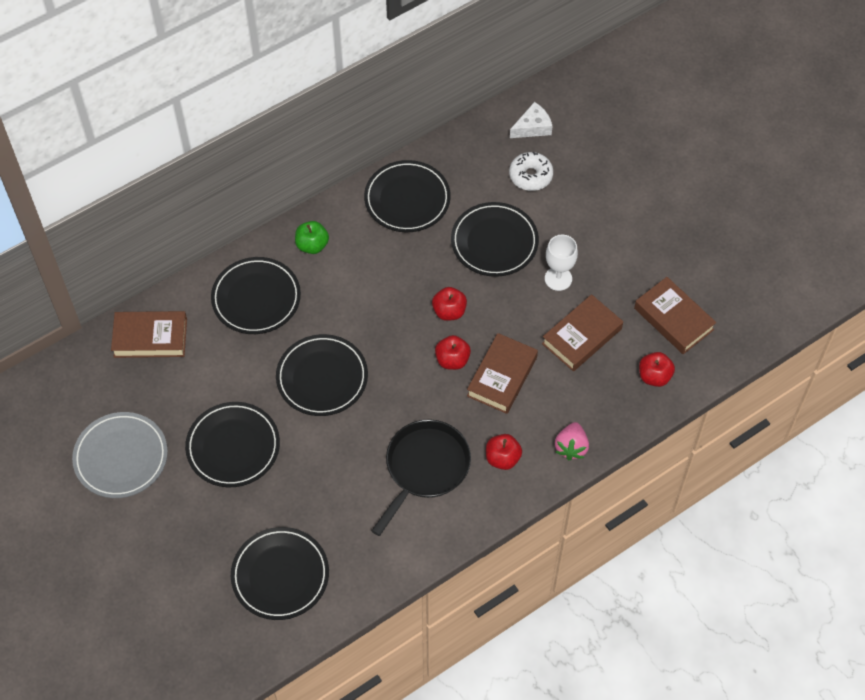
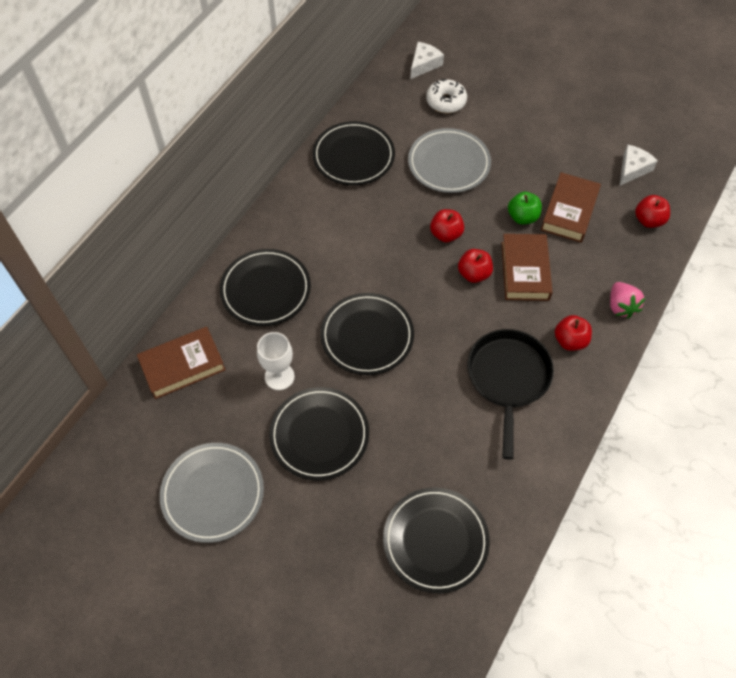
camera: 25 degrees left, 0 degrees up
green apple [295,221,329,254] -> green apple moved to [508,192,542,224]
black plate [451,202,539,277] -> grey plate [408,128,491,193]
white goblet [545,234,578,291] -> white goblet moved to [257,332,295,390]
brown book [634,277,716,354] -> white cheese [620,144,658,185]

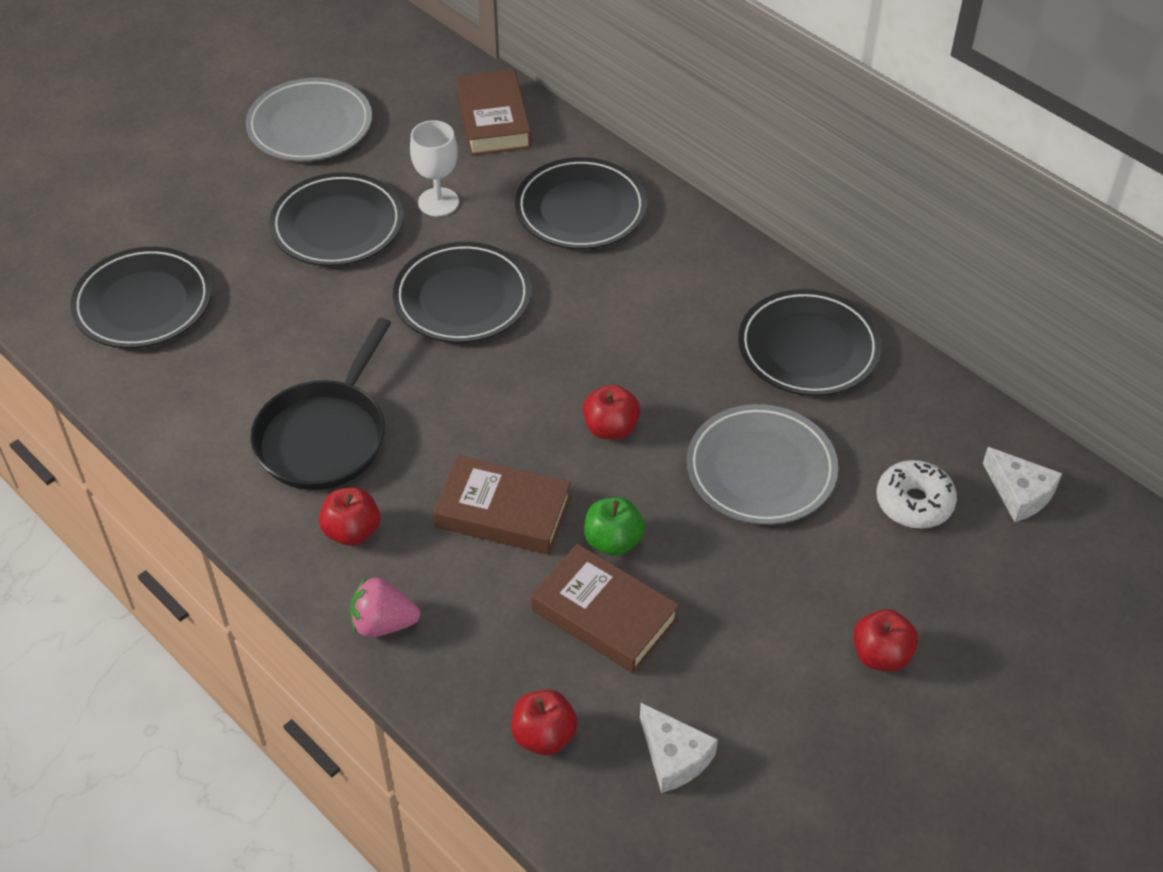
camera: 105 degrees right, 10 degrees down
red apple [458,249,493,283] -> red apple moved to [853,609,918,672]
black pan [467,329,554,460] -> black pan turned 90 degrees clockwise [250,318,391,490]

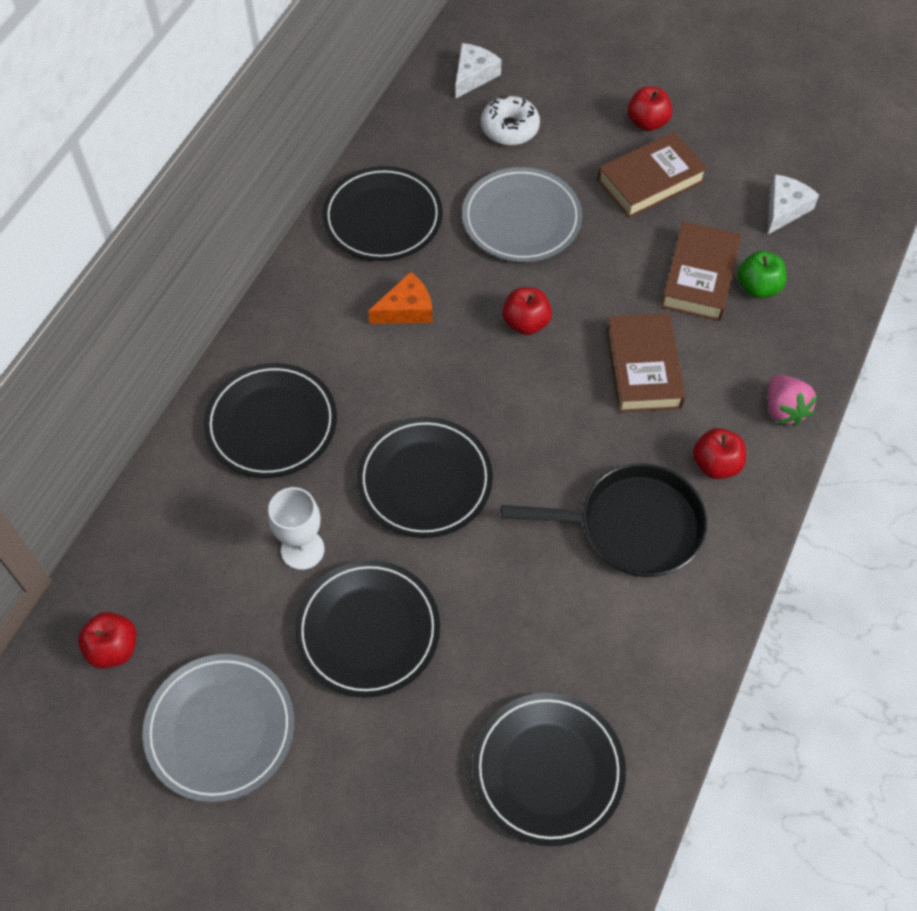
camera: 110 degrees left, 10 degrees up
brown book [456,70,532,156] -> brown book moved to [597,132,708,218]
red apple [511,690,578,755] -> red apple moved to [78,612,137,669]
green apple [584,497,645,556] -> green apple moved to [737,251,786,298]
none -> orange cheese [368,272,433,324]

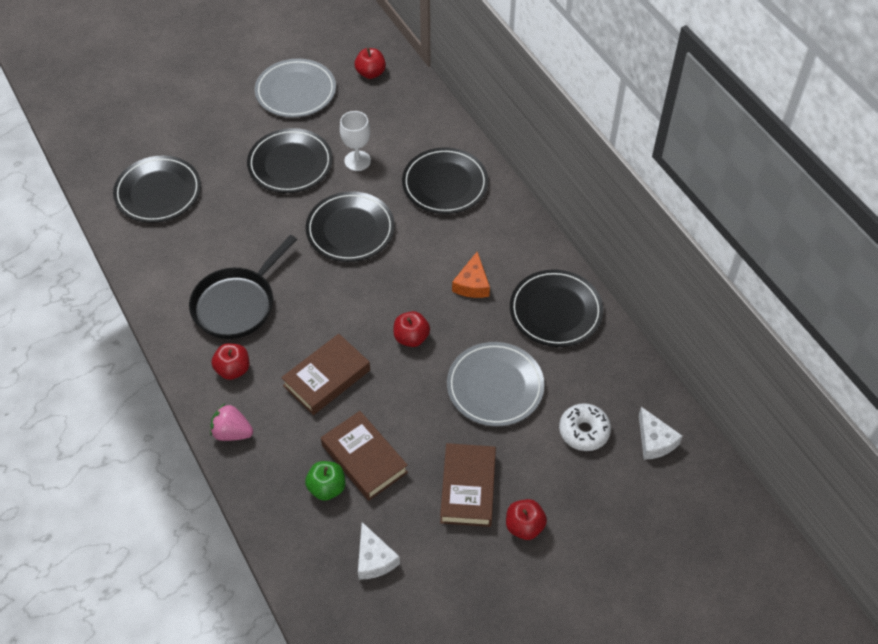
camera: 125 degrees right, 5 degrees down
brown book [606,313,685,412] -> brown book turned 75 degrees counterclockwise [281,334,370,415]

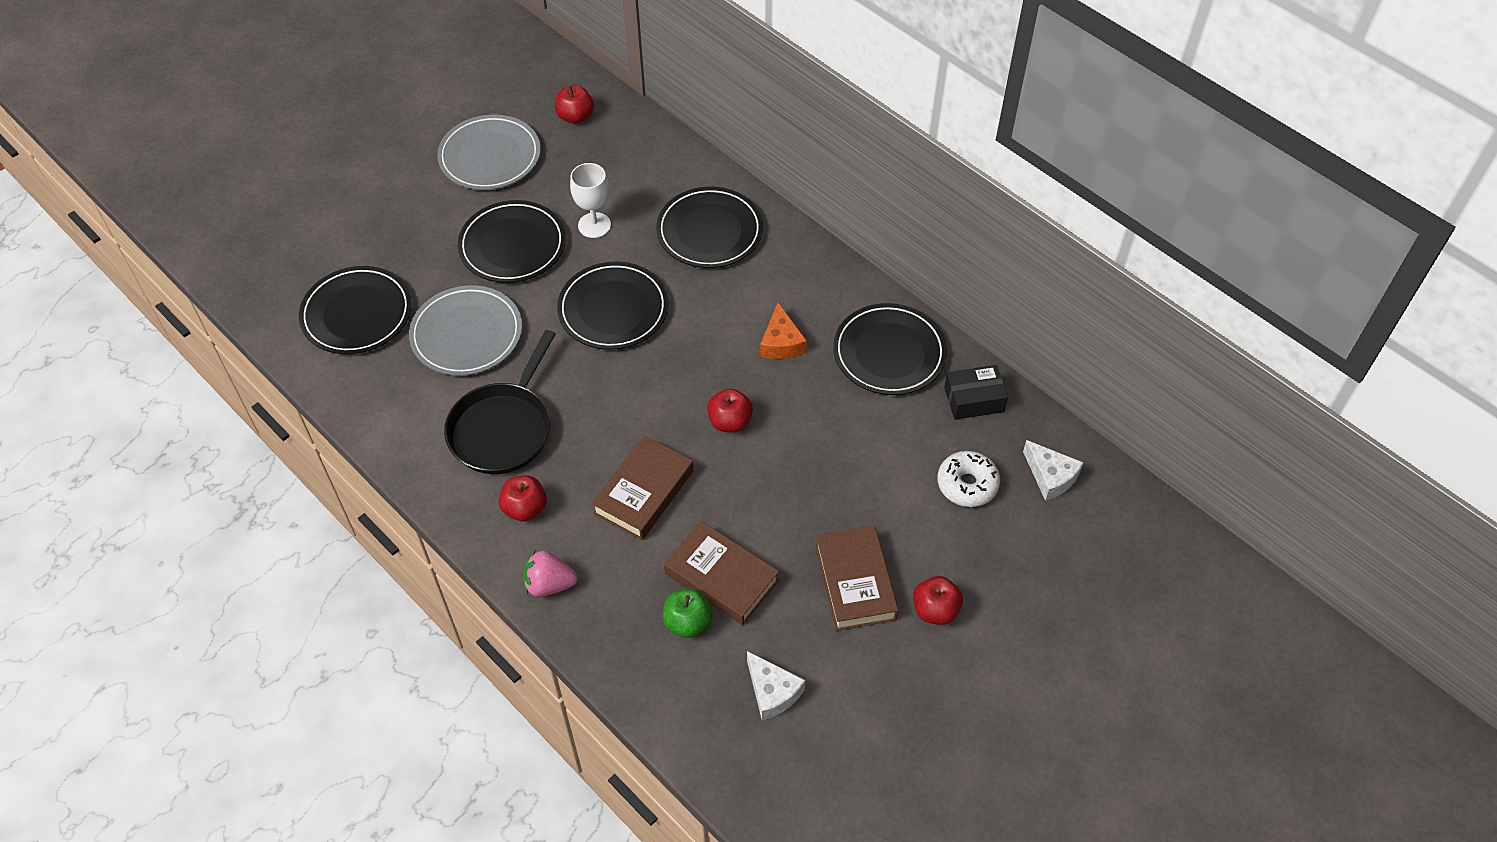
camera: 15 degrees left, 0 degrees up
grey plate [447,342,545,426] -> grey plate moved to [409,285,522,376]
none -> black box [944,365,1008,420]

